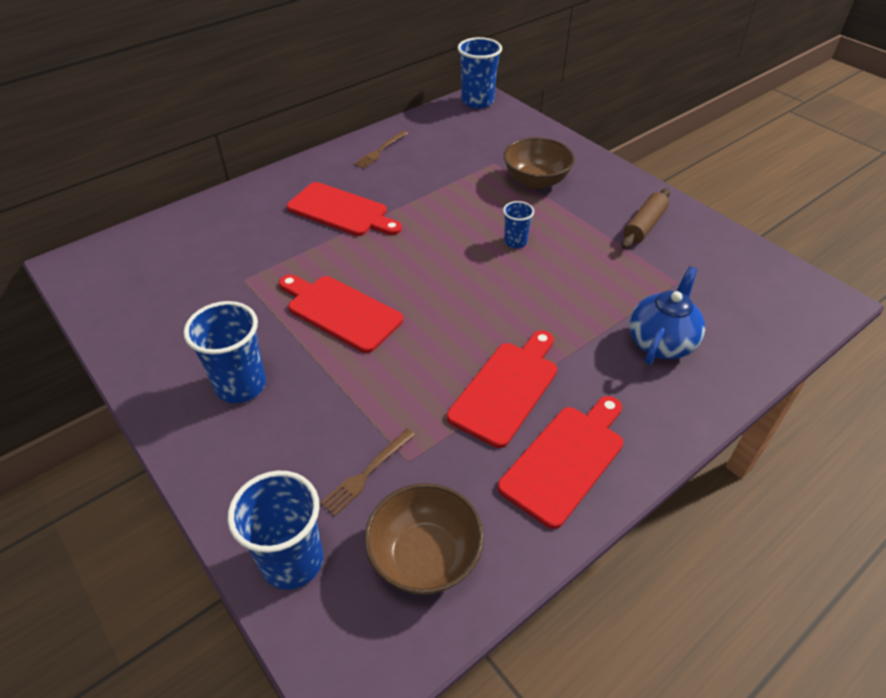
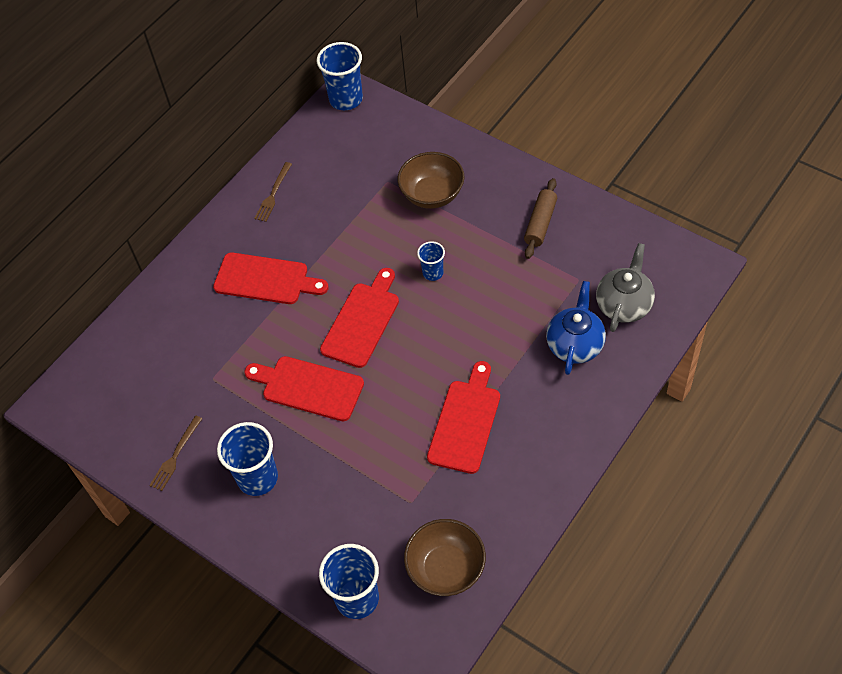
camera: 10 degrees left, 10 degrees up
brown fork [321,429,415,516] -> brown fork moved to [149,416,203,491]
red cutting board [498,396,623,529] -> red cutting board moved to [320,268,399,368]
none -> grey teapot [596,243,655,332]

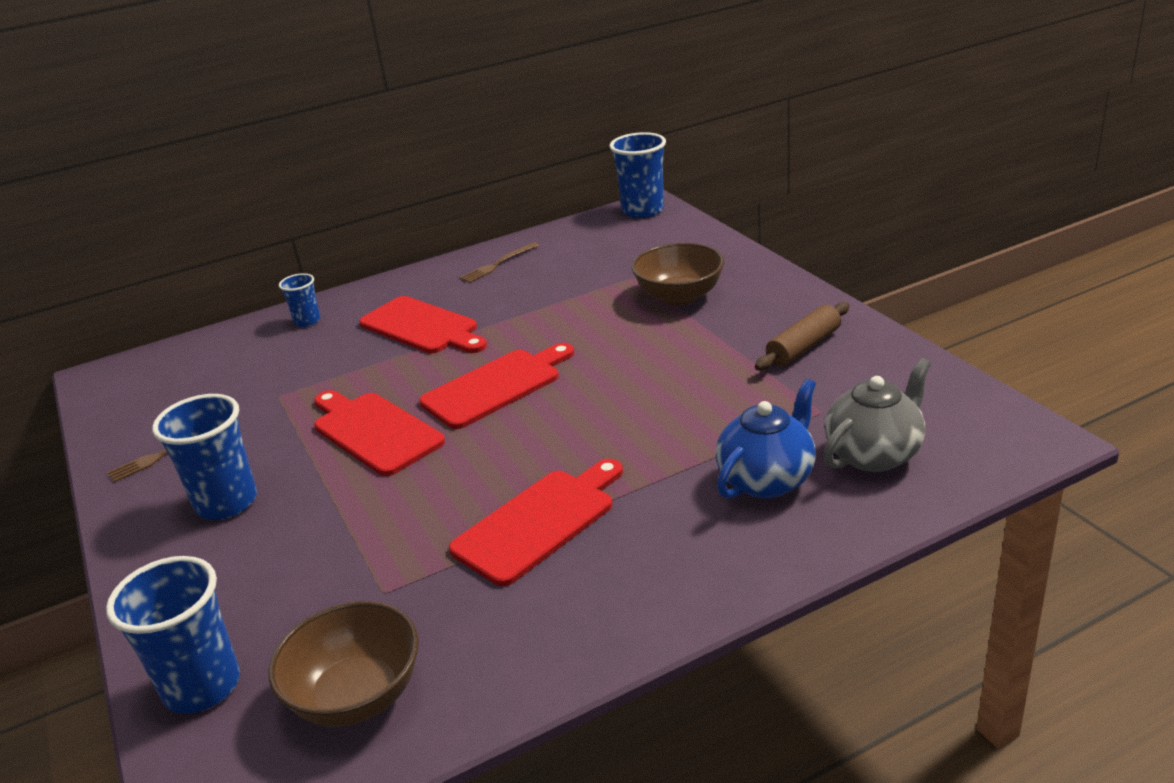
camera: 25 degrees right, 25 degrees down
blue cup [417,241,445,281] -> blue cup moved to [279,273,320,327]

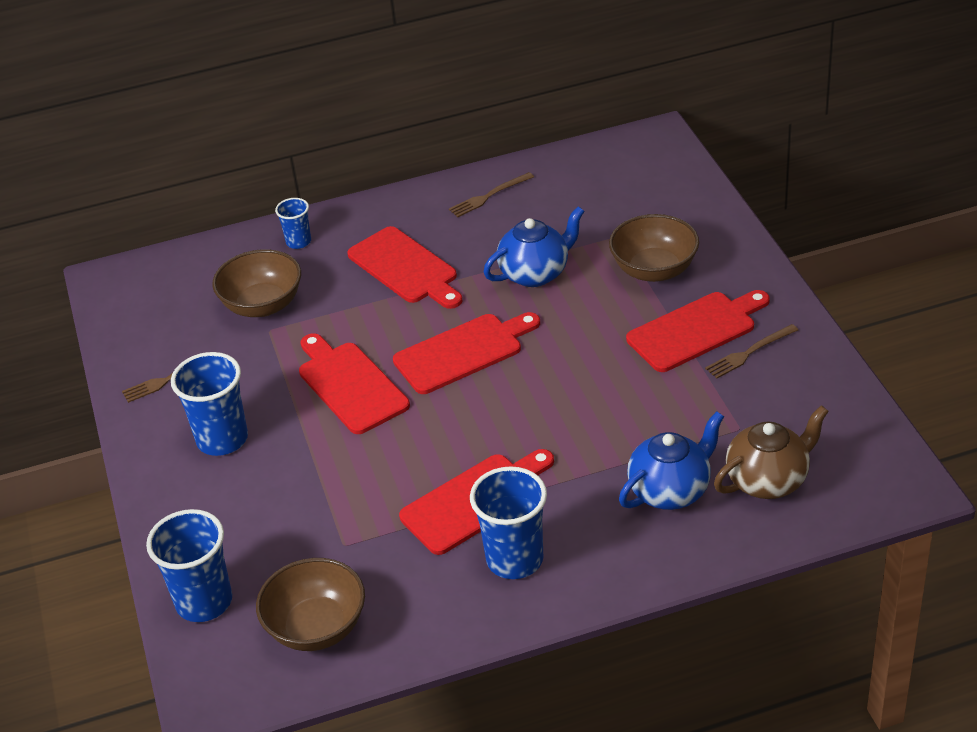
camera: 10 degrees right, 10 degrees up
blue cup [610,132,666,218] -> blue cup moved to [470,466,547,579]
brown rolling pin [755,302,850,371] -> brown fork [705,324,798,378]
grey teapot [824,358,931,472] -> brown teapot [714,405,829,499]
none -> brown bowl [212,249,301,317]
none -> blue teapot [483,206,585,287]
none -> red cutting board [626,290,770,372]

